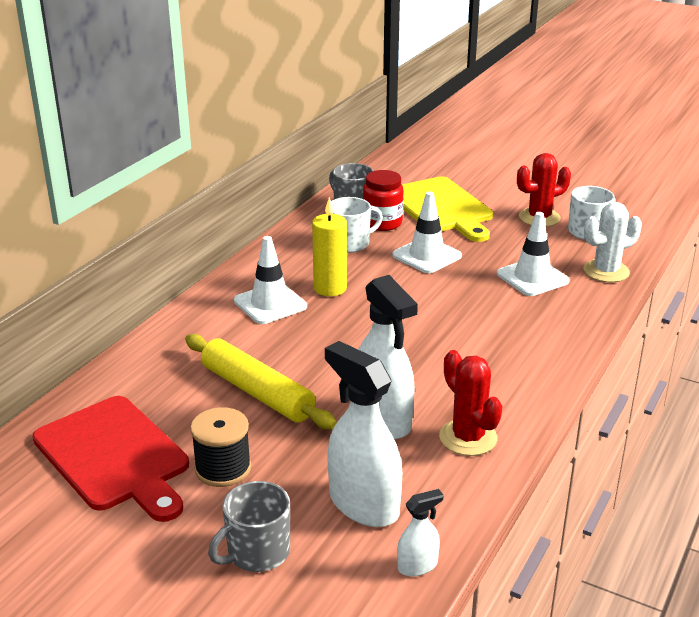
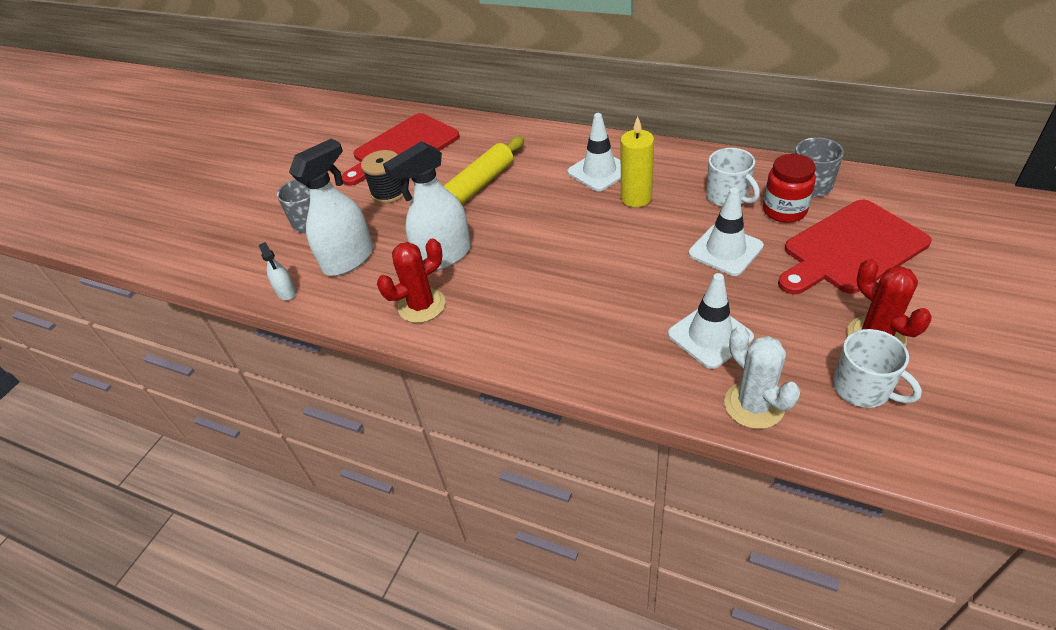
camera: 90 degrees right, 15 degrees up
yellow cutting board [402,176,493,242] -> red cutting board [778,200,931,294]

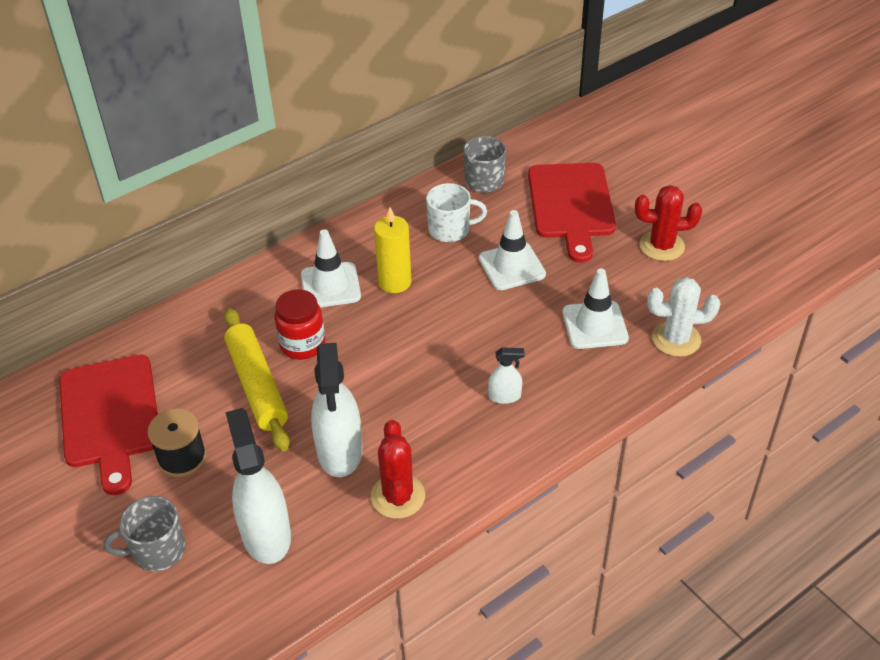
camera: 65 degrees left, 0 degrees up
white spray bottle [259,242,296,300] -> white spray bottle moved to [488,347,525,404]
red jar [763,154,816,223] -> red jar moved to [274,289,325,360]
white mug [833,329,922,408] -> none

